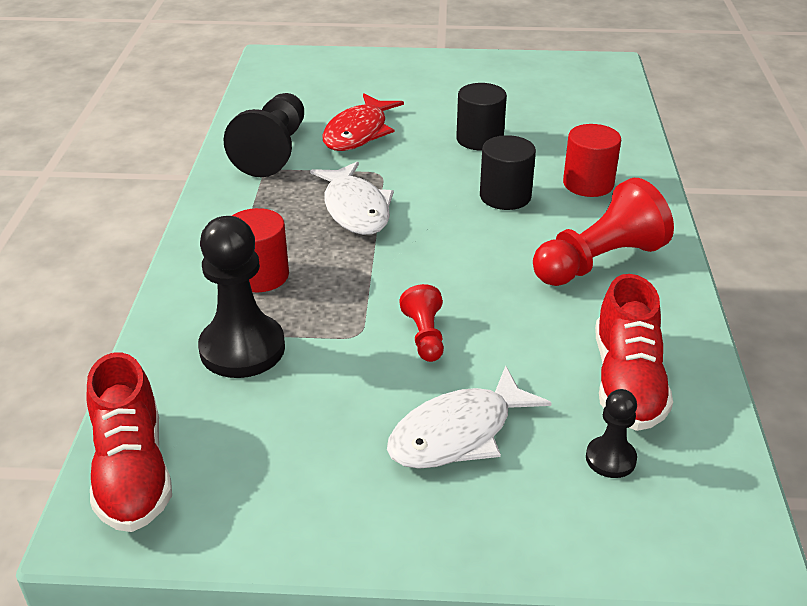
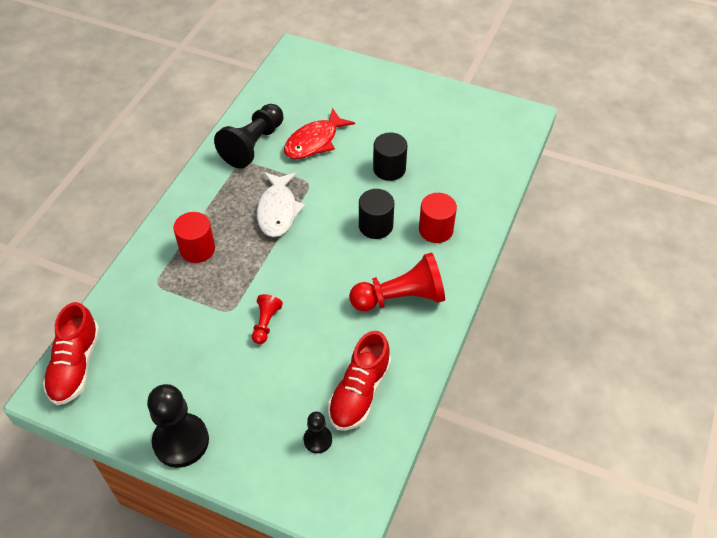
camera: 20 degrees right, 15 degrees up
black pawn [198,216,285,378] -> black pawn moved to [147,384,209,468]
white fish [387,366,551,469] -> none

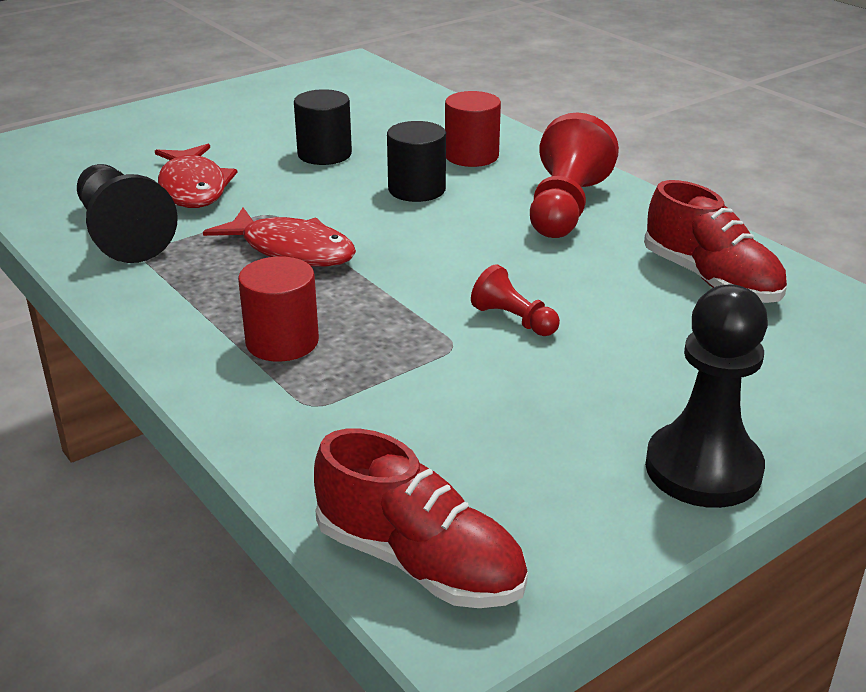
camera: 60 degrees left, 20 degrees down
white fish [257,172,305,237] -> red fish [203,208,356,267]
black pawn [304,412,332,453] -> none

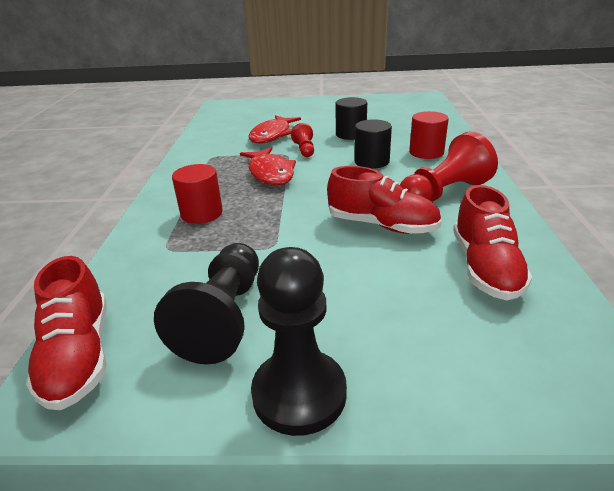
camera: 40 degrees right, 0 degrees up
black pawn [77,164,178,263] -> black pawn moved to [154,243,259,364]
red pawn [471,264,560,336] -> red pawn moved to [291,123,314,157]
none -> red shoe [327,166,442,234]

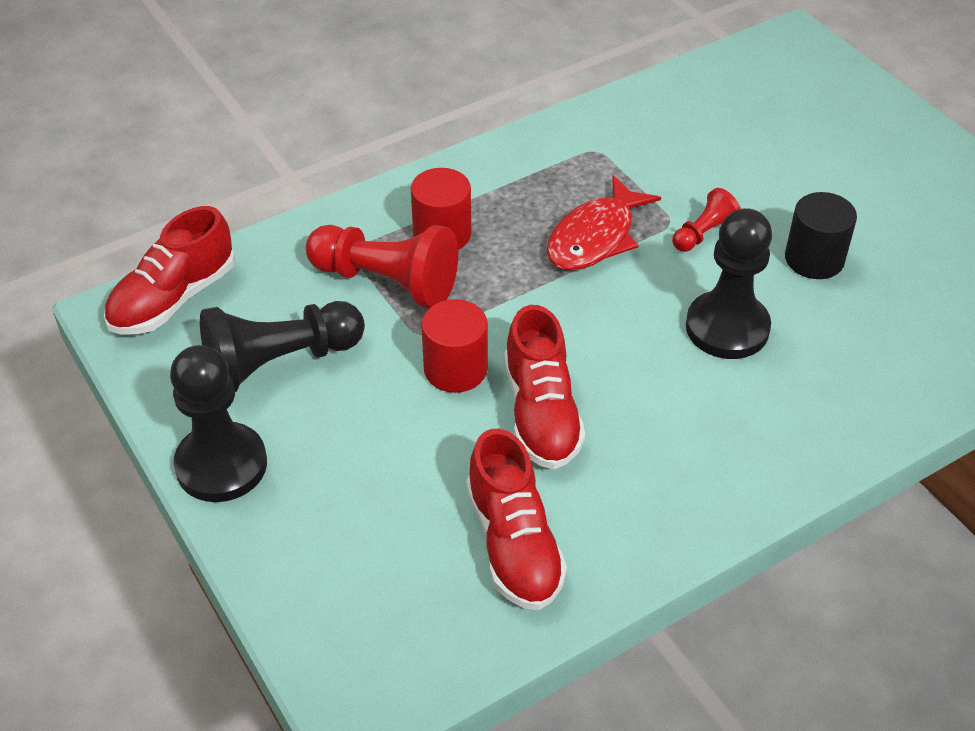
camera: 55 degrees right, 15 degrees up
red fish [249,115,301,143] -> none
black cylinder [354,119,392,169] -> black pawn [686,208,772,359]
red pawn [400,131,498,201] -> red pawn moved to [306,225,458,308]
red cylinder [409,111,449,159] -> red cylinder moved to [421,299,488,393]
red shoe [453,185,532,300] -> red shoe turned 75 degrees counterclockwise [466,429,567,610]

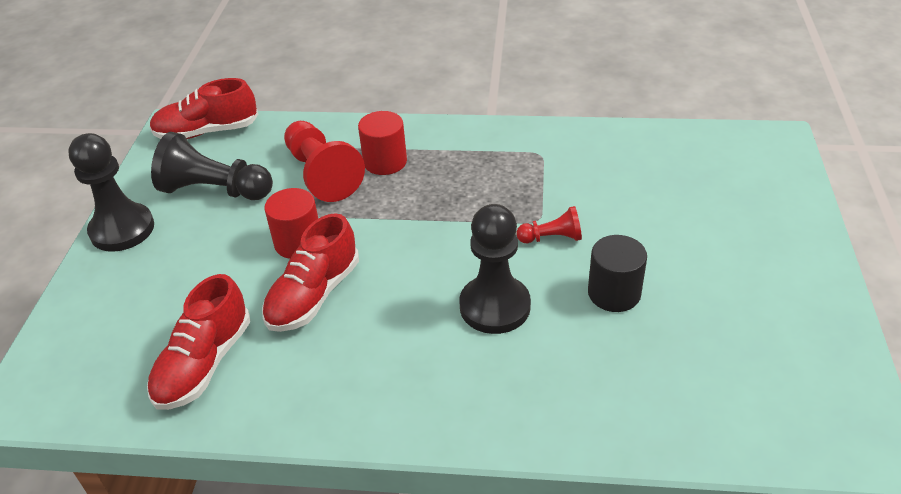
camera: 40 degrees right, 5 degrees down
red fish [547,175,661,270] -> none

